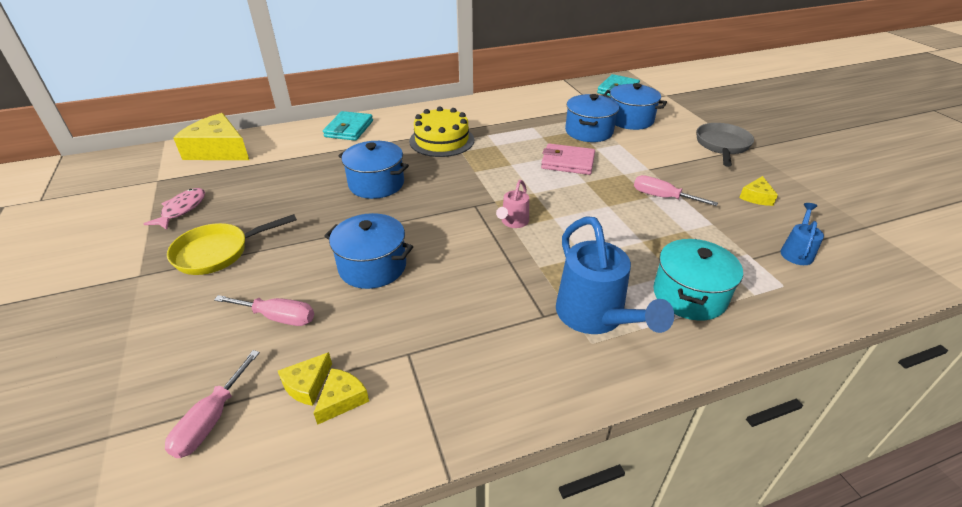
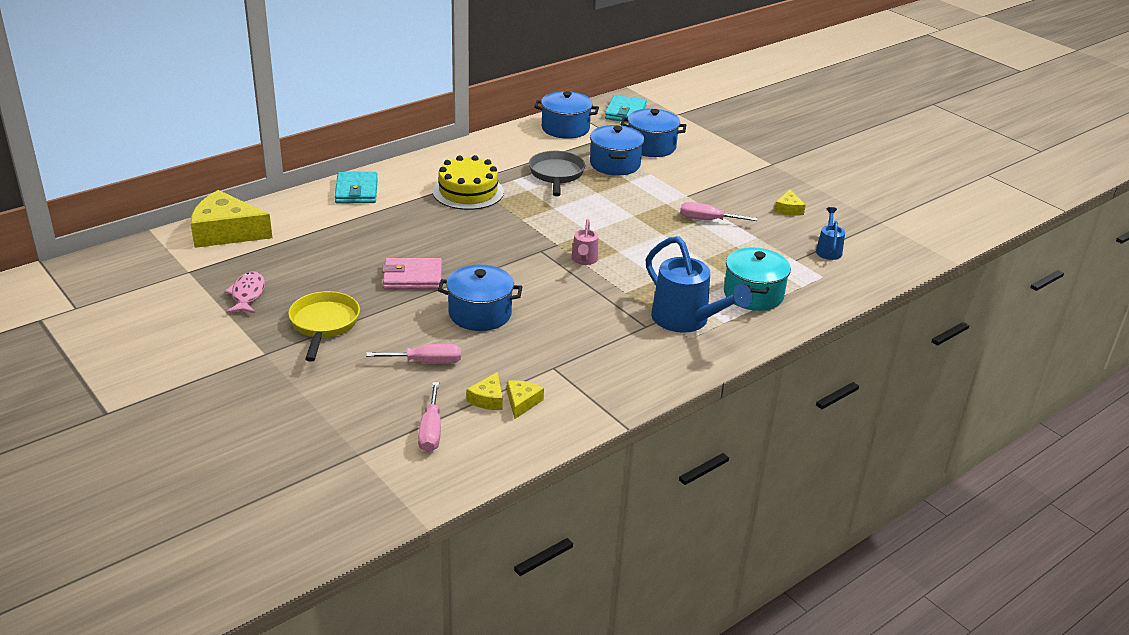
camera: 20 degrees left, 5 degrees down
yellow pan [167,214,297,275] -> yellow pan turned 135 degrees clockwise [288,291,360,362]
blue pot [338,141,409,199] -> blue pot moved to [534,91,599,139]
pink wallet [541,144,595,175] -> pink wallet moved to [382,258,442,290]
grey pan [697,123,754,167] -> grey pan moved to [529,151,585,196]

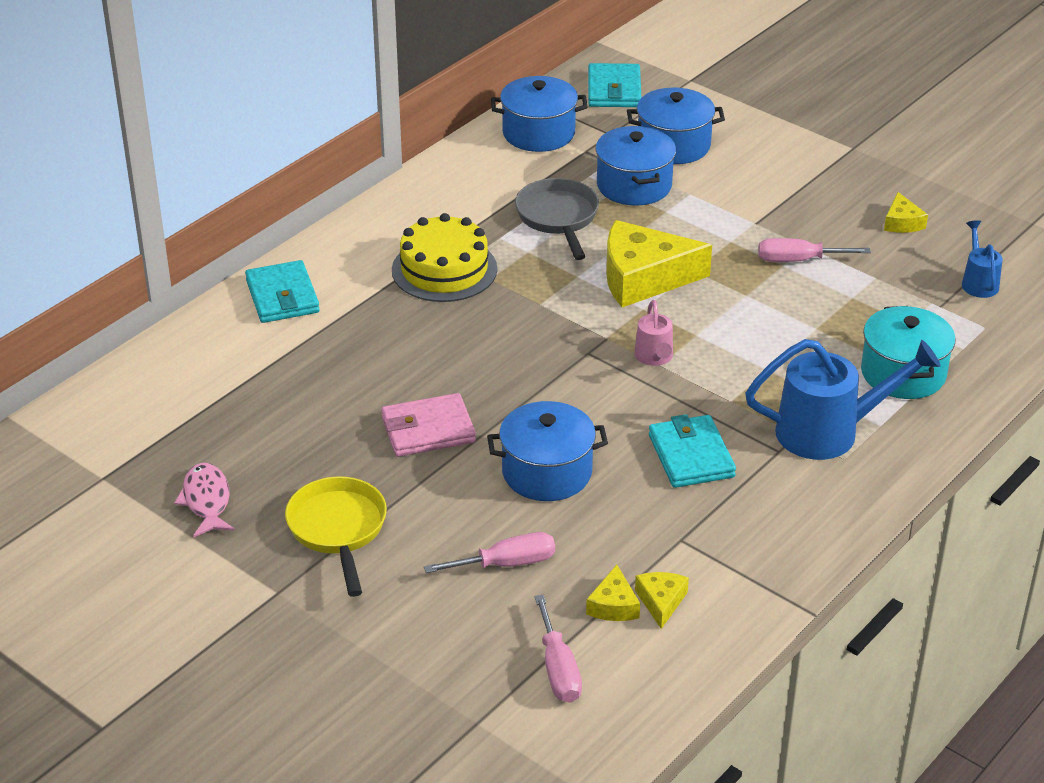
camera: 10 degrees left, 5 degrees up
yellow cheese [191,190,272,248] -> yellow cheese moved to [606,220,712,307]
blue watering can [646,236,752,333] -> blue watering can turned 45 degrees counterclockwise [745,339,940,460]
none -> turquoise wallet [649,414,736,488]

